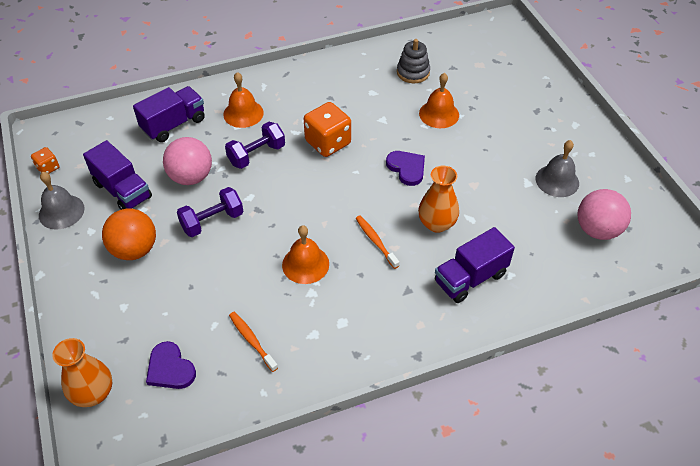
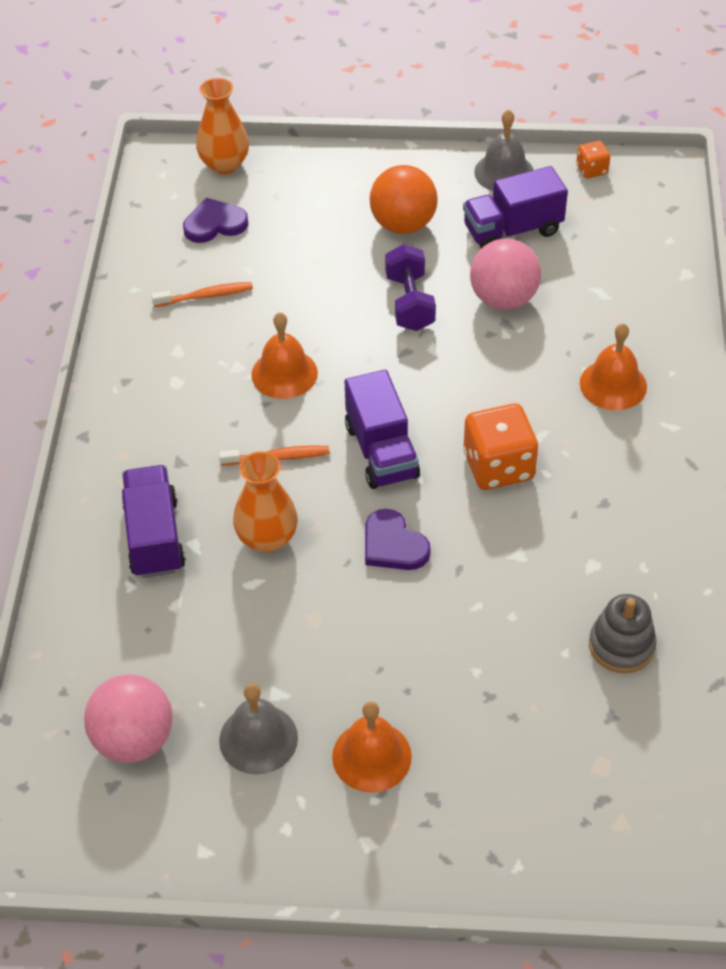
camera: 115 degrees right, 0 degrees up
purple truck [133,86,205,142] -> purple truck moved to [345,370,420,489]
purple dumbbell [225,122,285,169] -> none
purple heart [386,151,425,186] -> purple heart turned 60 degrees clockwise [365,509,431,570]
orange bell [419,73,459,128] -> orange bell moved to [332,701,412,793]

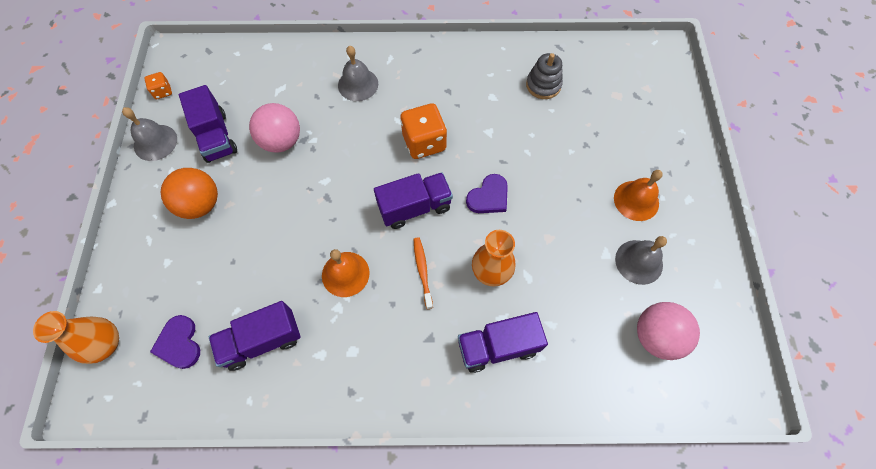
camera: 95 degrees left, 15 degrees up
orange toothbrush [151,282,253,307] -> purple truck [209,301,300,371]
purple dumbbell [385,244,436,331] -> none
orange bell [580,323,647,410] -> grey bell [338,46,378,101]

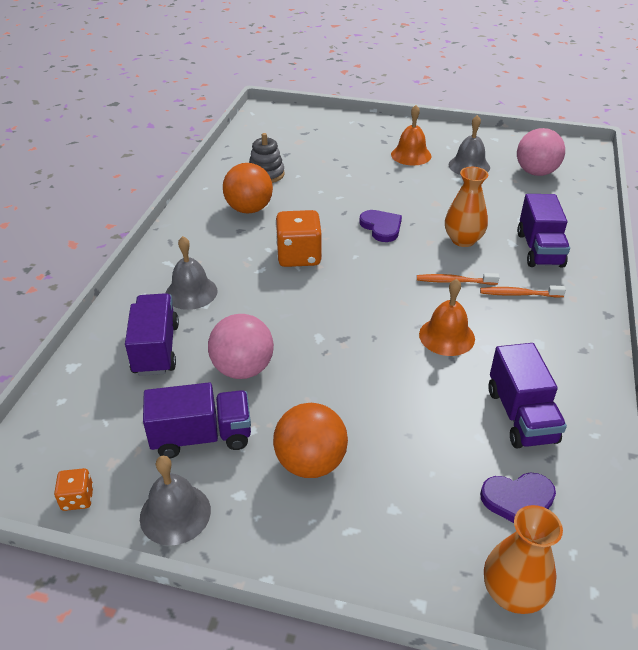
camera: 75 degrees left, 25 degrees down
purple truck [374,172,453,229] -> purple truck moved to [125,293,179,376]
none -> orange ball [223,163,273,213]
none -> orange toothbrush [480,285,566,297]

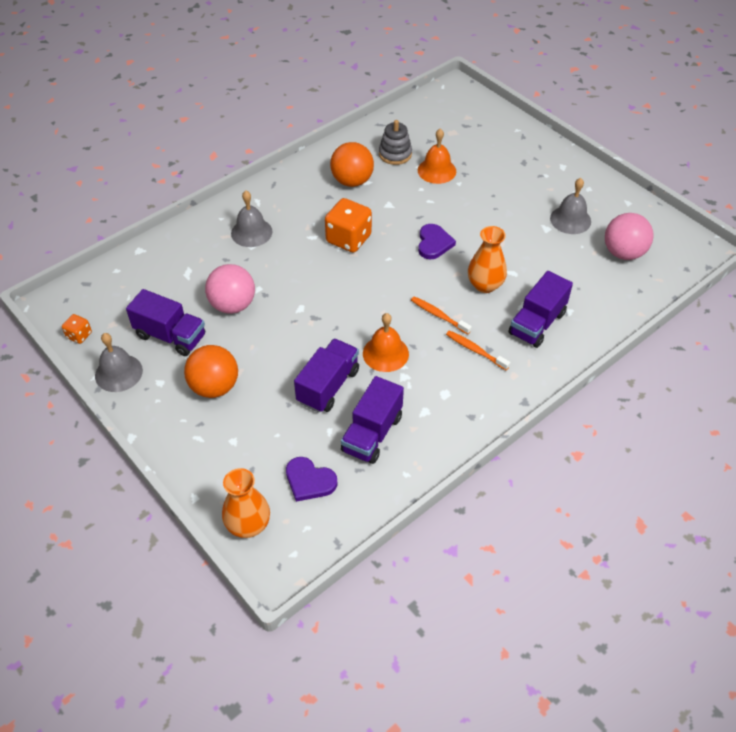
camera: 35 degrees right, 10 degrees up
purple truck [125,293,179,376] -> purple truck moved to [294,338,359,413]
orange bell [391,105,431,165] -> orange bell moved to [418,129,456,184]

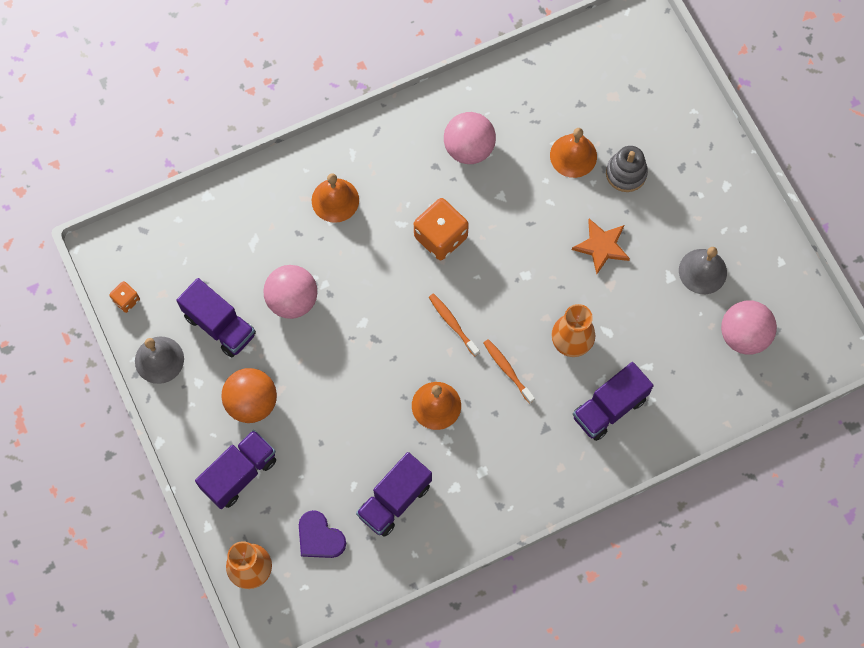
camera: 15 degrees right, 20 degrees up
grey bell [231,191,272,247] -> orange bell [312,173,359,223]
purple truck [294,338,359,413] -> purple truck moved to [195,430,276,509]
orange ball [330,142,374,187] -> pink ball [444,112,496,164]
grey stacking toy [379,120,412,165] -> grey stacking toy moved to [606,146,648,192]
purple heart [418,224,456,259] -> none
orange toothbrush [446,330,510,370] -> orange toothbrush moved to [429,293,480,356]
none -> orange star [572,219,630,274]

